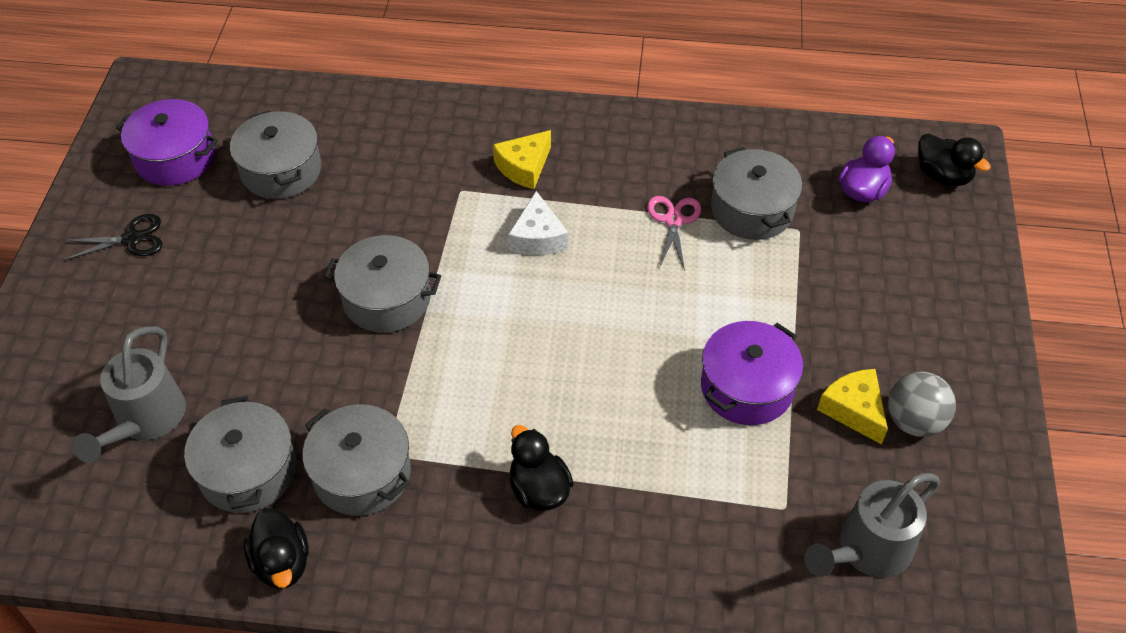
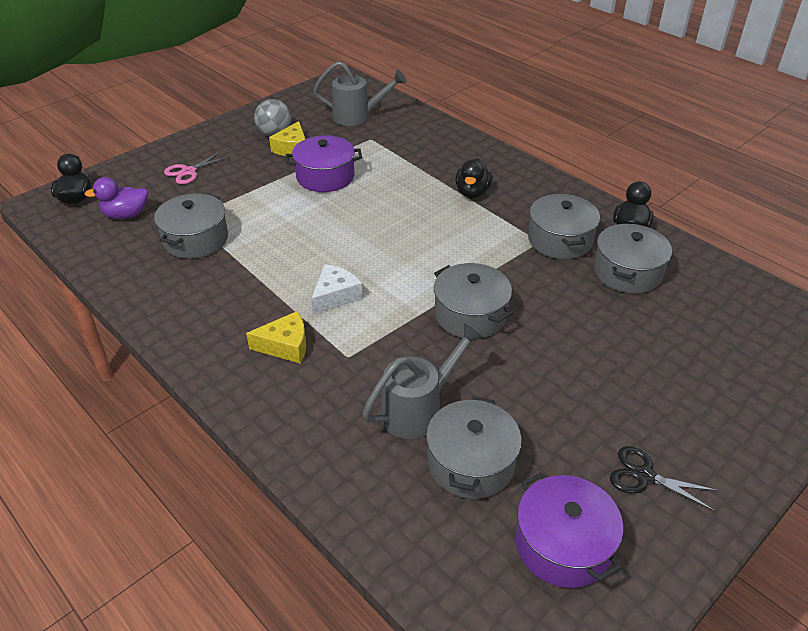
camera: 140 degrees left, 10 degrees down
grey watering can [72,326,186,463] -> grey watering can moved to [363,323,484,439]
pink scissors [647,196,701,271] -> pink scissors moved to [164,151,231,184]

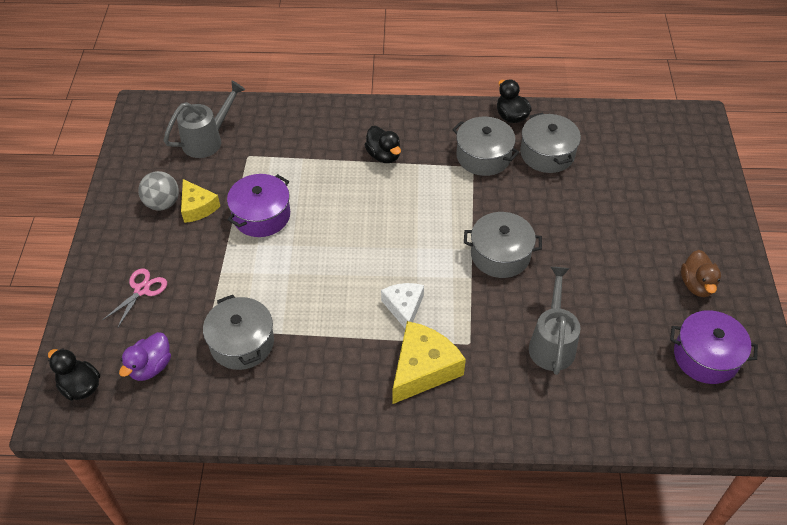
camera: 45 degrees left, 10 degrees up
pink scissors [164,151,231,184] -> pink scissors turned 150 degrees counterclockwise [103,268,167,329]
yellow cheese [246,311,306,364] -> yellow cheese [393,321,466,404], size x1.58
grey pot [426,396,522,499] -> none
black scissors [610,446,719,511] -> brown duck [681,250,721,297]

